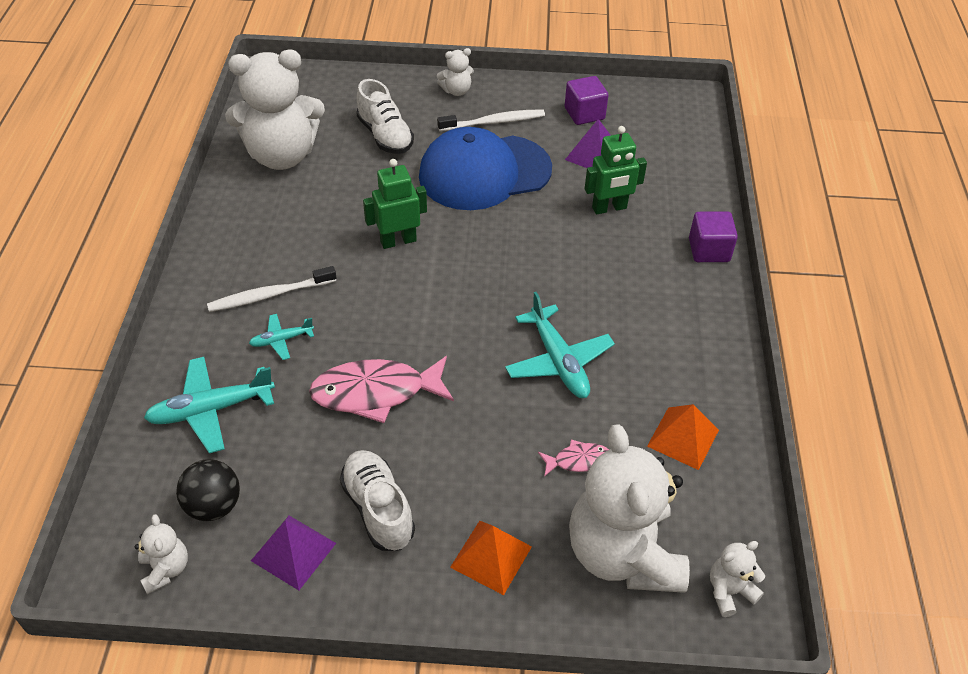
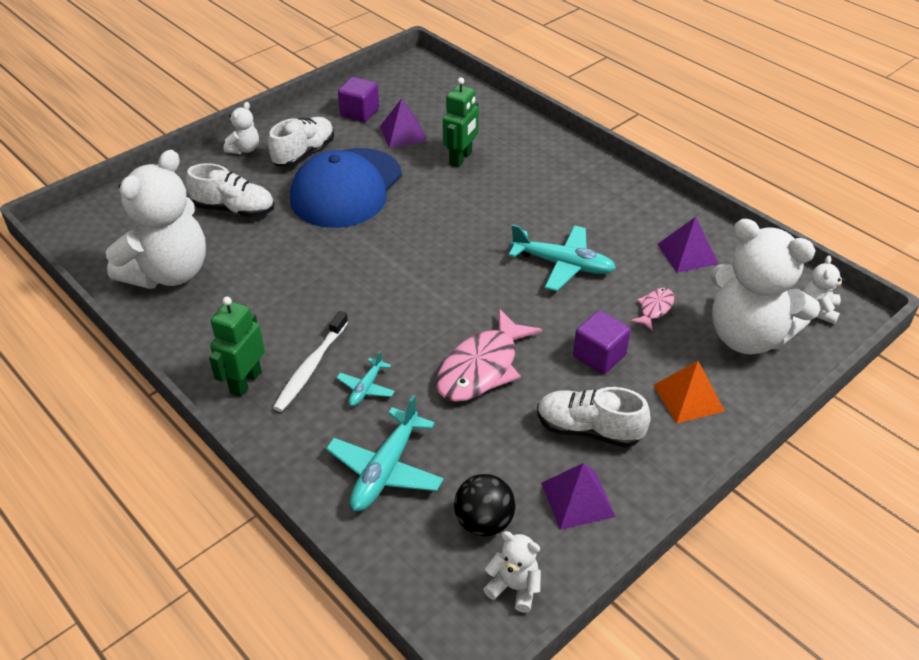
camera: 45 degrees left, 5 degrees down
green robot [363,159,427,249] -> green robot moved to [209,297,265,397]
white toothbrush [437,109,545,131] -> white shoe [268,117,334,167]
orange pyramid [647,404,719,470] -> purple pyramid [657,217,719,273]
purple cube [689,212,738,262] -> purple cube moved to [573,310,631,374]

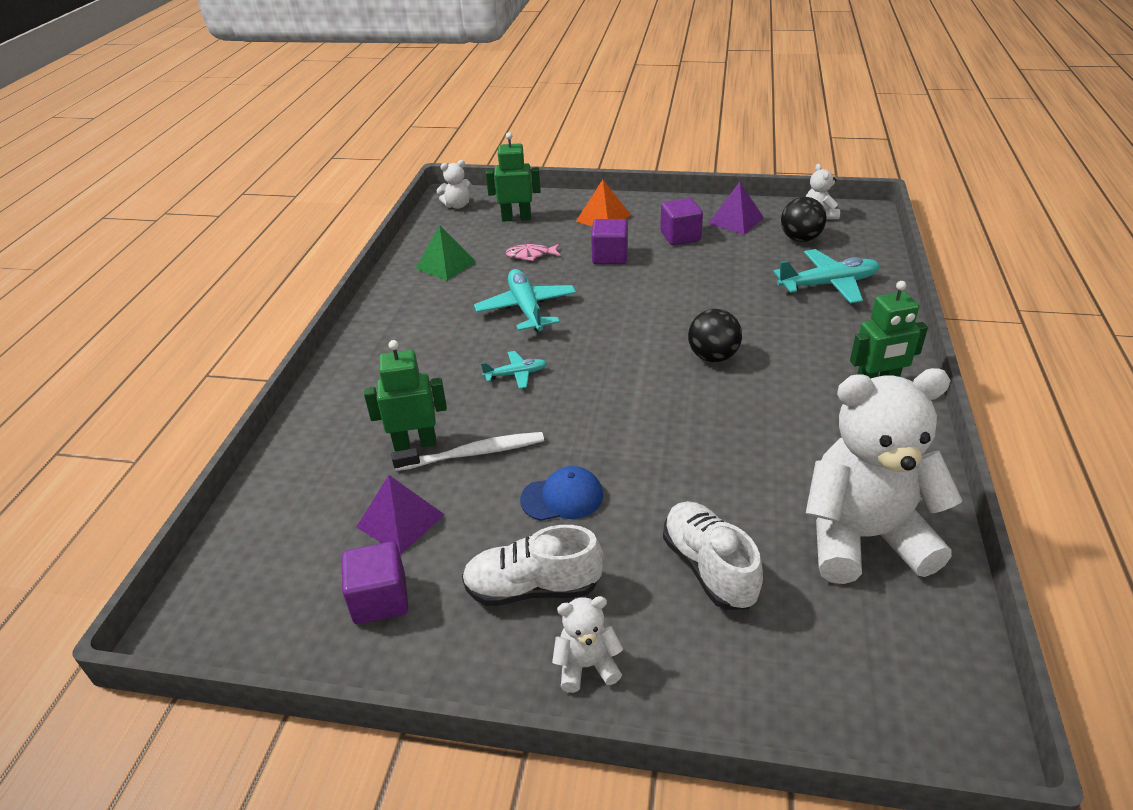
camera: 125 degrees left, 5 degrees down
white toothbrush [273,311,348,412] -> white toothbrush moved to [391,432,544,471]
blue cap [290,148,402,228] -> blue cap [520,466,603,521], size x0.44
turquoise plane [336,351,395,406] -> turquoise plane moved to [481,351,547,389]
pink fish [436,309,542,402] -> none
white shoe [537,387,651,447] -> purple cube [660,198,703,245]
purple pyramid [657,217,719,273] -> green pyramid [416,225,476,281]
white teddy bear [710,219,820,354] -> green robot [486,132,541,222]
none -> black ball [688,309,742,362]

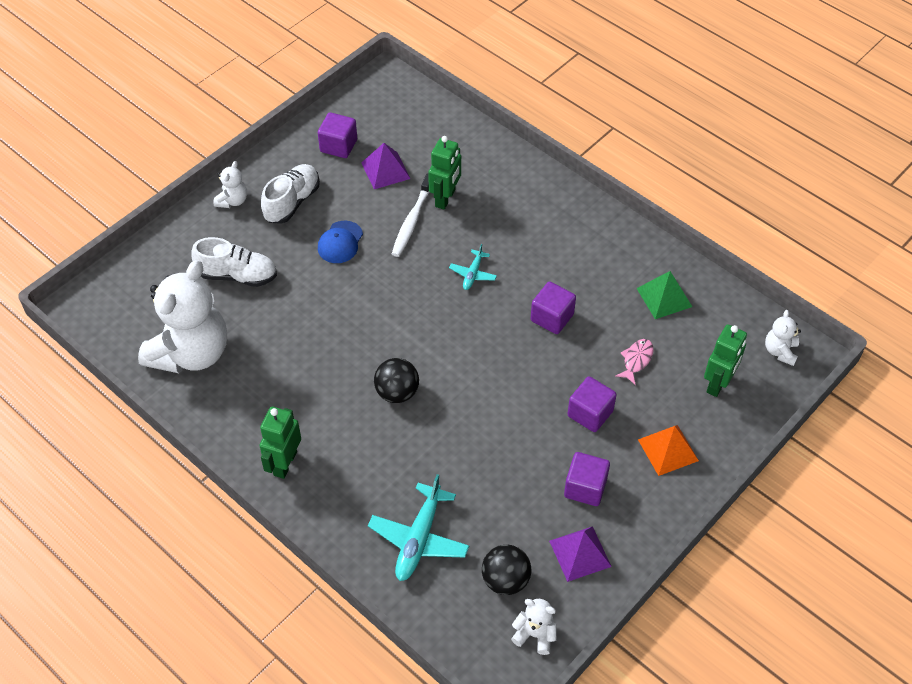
camera: 120 degrees right, 15 degrees up
turquoise plane [474,269,576,331] -> purple cube [531,282,576,334]

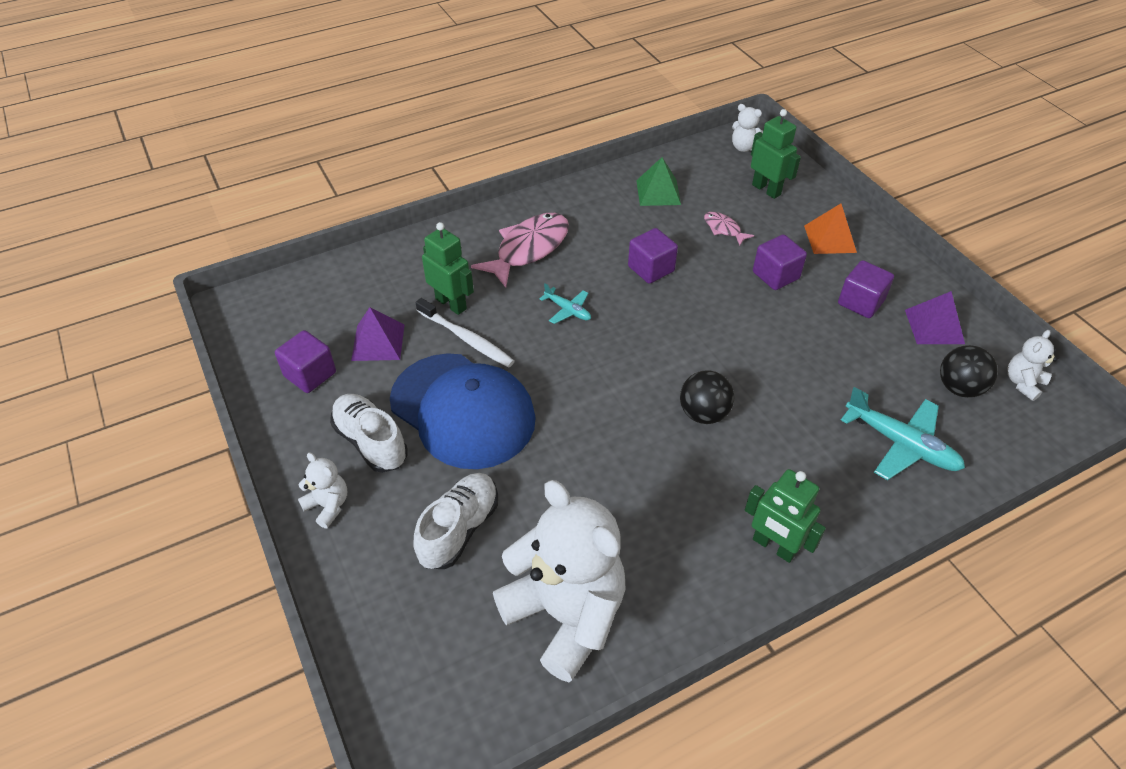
camera: 70 degrees left, 5 degrees down
blue cap [318,221,363,263] -> blue cap [390,353,536,469], size x2.26
none -> pink fish [471,213,569,288]

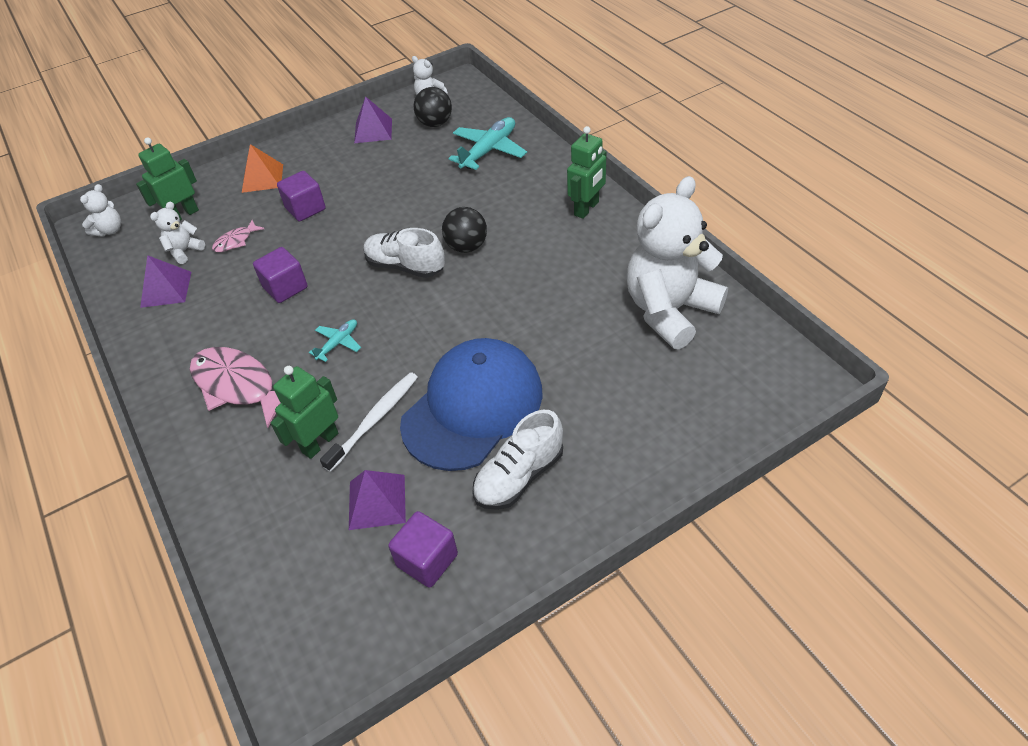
camera: 90 degrees left, 0 degrees up
white teddy bear [298,453,347,528] -> white teddy bear moved to [150,201,205,264]
white shoe [414,473,498,569] -> white shoe moved to [364,228,445,278]
green pyramid [636,157,681,206] -> purple pyramid [140,255,191,308]
purple cube [838,260,894,318] -> none

